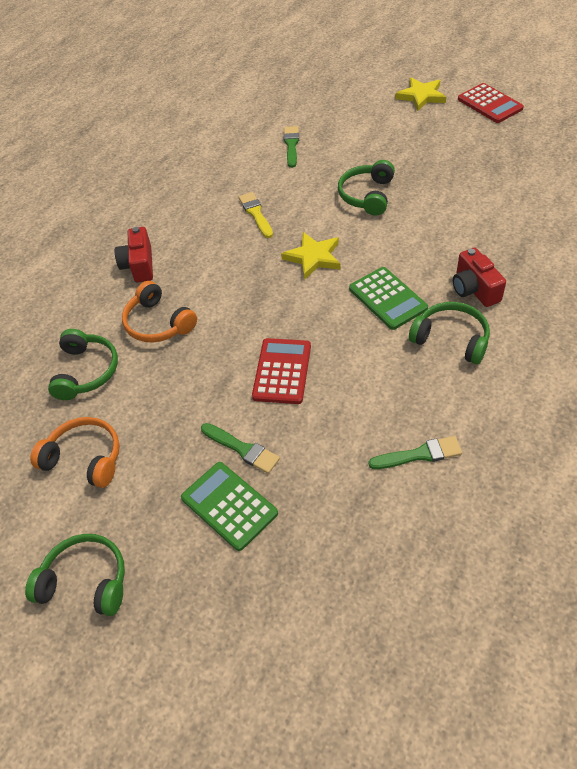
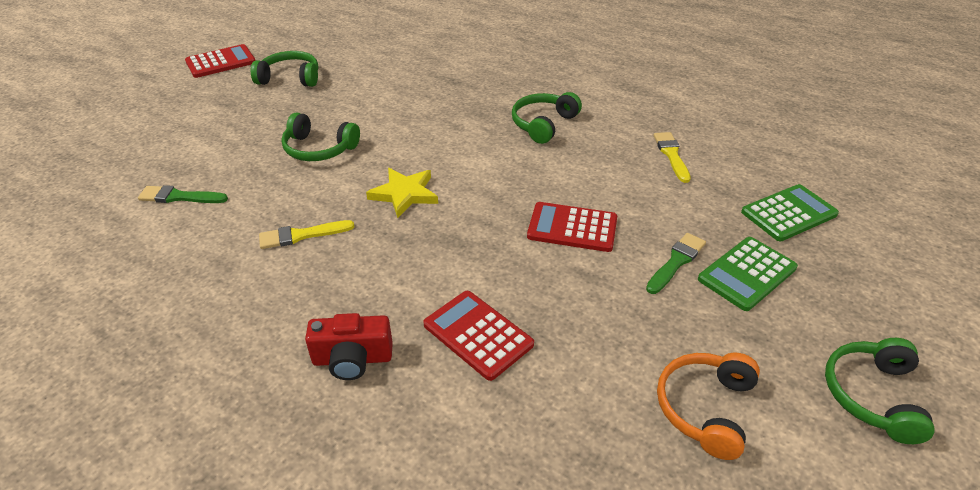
camera: 90 degrees left, 10 degrees down
green headphones [48,329,118,400] -> green headphones moved to [251,51,318,87]
orange headphones [122,281,197,342] -> red calculator [423,291,534,381]
green calculator [349,267,428,330] -> green calculator moved to [741,184,839,241]
green brush [368,436,462,469] -> yellow brush [654,132,691,183]
yellow star [395,78,446,111] -> none
red camera [453,247,506,307] -> none

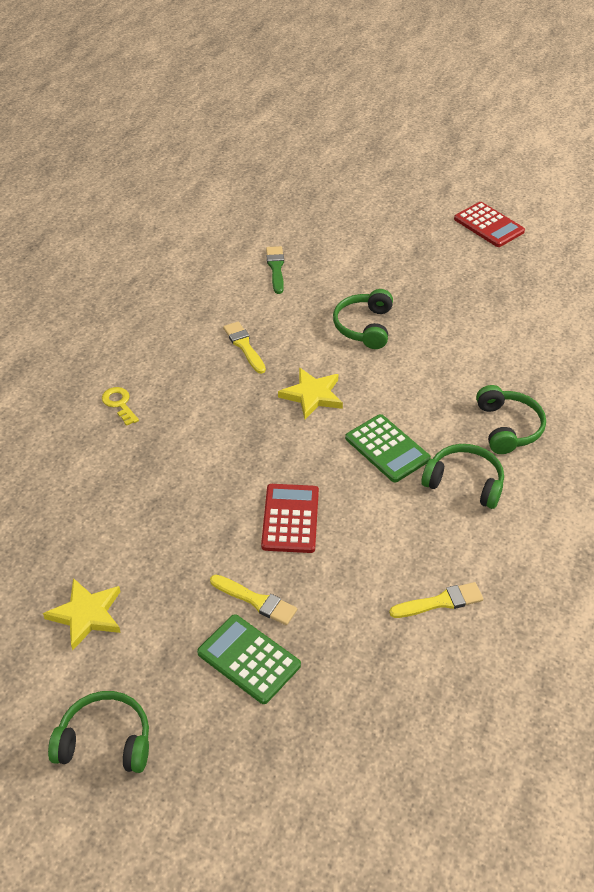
camera: 80 degrees right, 5 degrees up
green headphones [251,51,318,87] -> green headphones moved to [476,385,546,454]
red camera [305,313,393,380] -> yellow key [102,387,139,426]
red calculator [423,291,534,381] -> none
green brush [646,233,706,294] -> yellow brush [210,575,297,625]
orange headphones [657,352,760,460] -> yellow star [43,578,121,650]
green calculator [741,184,839,241] -> green calculator moved to [345,414,431,483]

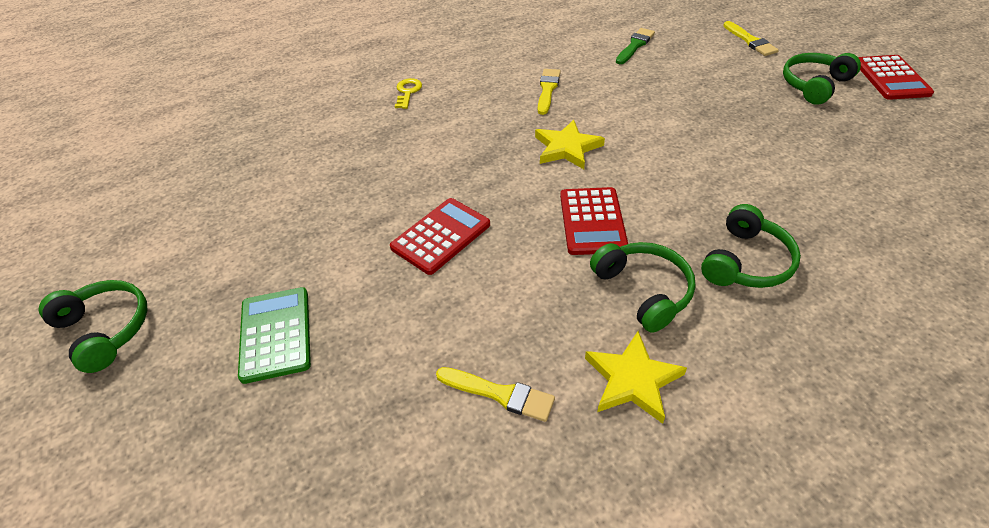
camera: 40 degrees right, 0 degrees up
yellow star [43,578,121,650] -> yellow star moved to [585,331,687,424]
yellow brush [210,575,297,625] -> yellow brush moved to [723,21,779,56]
green headphones [333,289,393,349] -> green headphones moved to [783,53,861,105]
green calculator [345,414,431,483] -> red calculator [560,187,628,255]

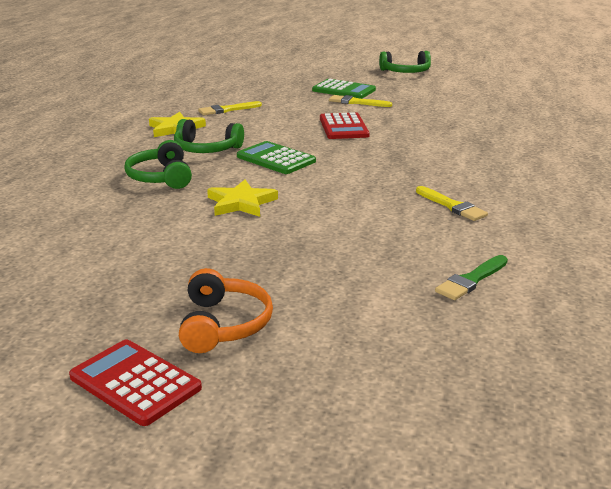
camera: 130 degrees right, 20 degrees down
yellow key [395,78,422,109] -> none
yellow star [535,119,605,169] -> yellow star moved to [207,180,278,217]
red calculator [560,187,628,255] -> green calculator [237,141,316,174]
green brush [616,28,655,64] -> green brush turned 60 degrees clockwise [435,255,508,300]
yellow brush [723,21,779,56] -> yellow brush moved to [329,95,392,107]
green headphones [783,53,861,105] -> orange headphones [179,268,273,353]

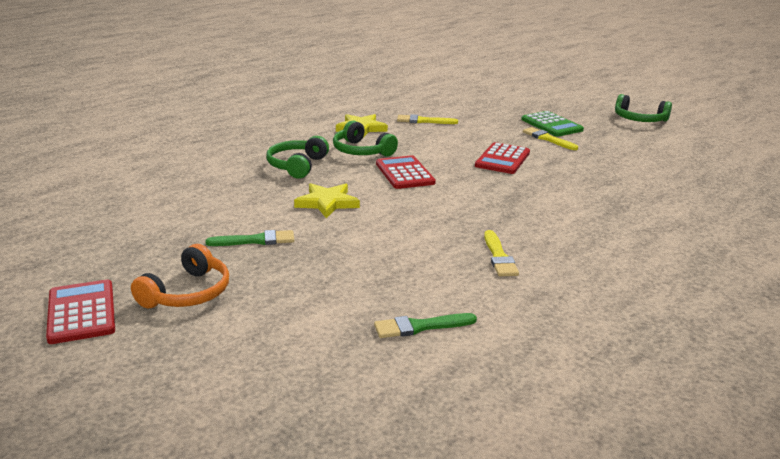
camera: 30 degrees right, 0 degrees up
green calculator [237,141,316,174] -> red calculator [376,155,436,189]
none -> green brush [205,230,294,246]

